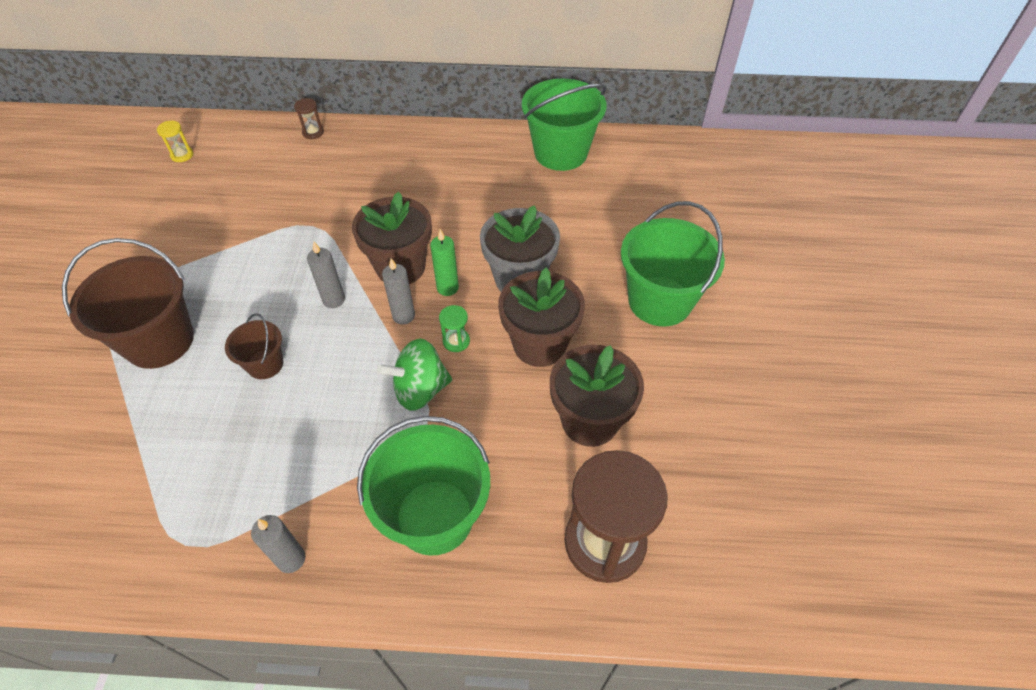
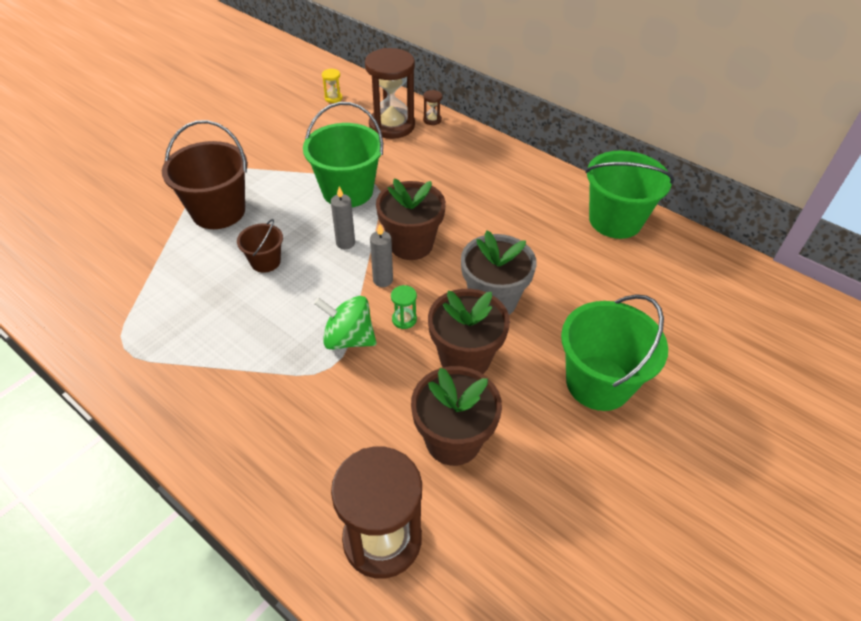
camera: 35 degrees right, 5 degrees down
grey candle [251,515,306,573] -> none
green bucket [357,416,490,556] -> green bucket moved to [303,102,383,207]
green candle [430,229,459,296] -> none
none -> brown hourglass [365,48,415,139]

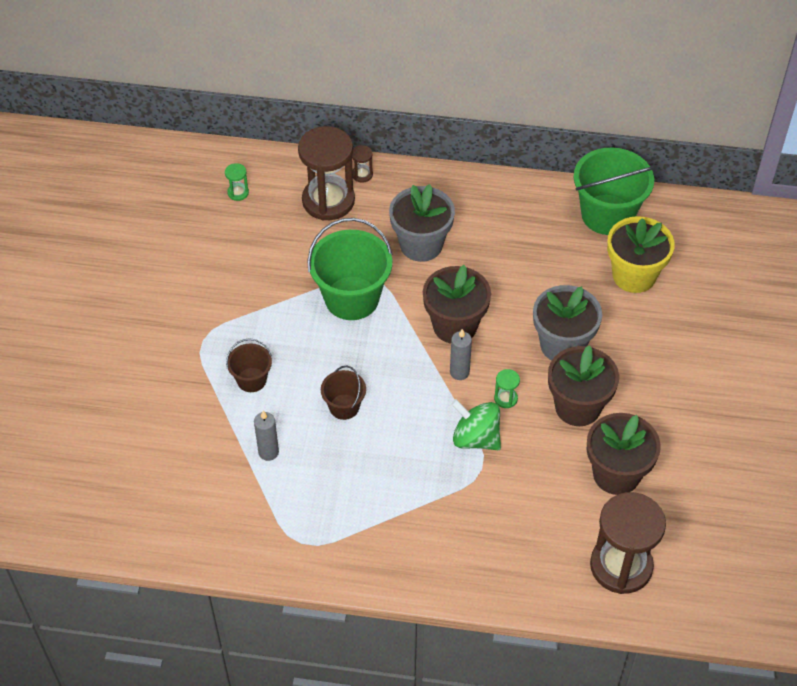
camera: 30 degrees left, 5 degrees up
brown bucket [162,120,248,229] -> brown bucket [226,338,272,392], size x0.52
green spinning top [314,296,376,350] -> green spinning top turned 45 degrees clockwise [451,399,501,450]
yellow hourglass [322,69,342,103] -> green hourglass [225,163,249,201]
grey candle [331,186,355,249] -> grey candle moved to [254,411,279,461]
green bucket [561,294,668,411] -> none
none -> grey flower pot [389,184,455,262]
none -> yellow flower pot [607,216,675,293]

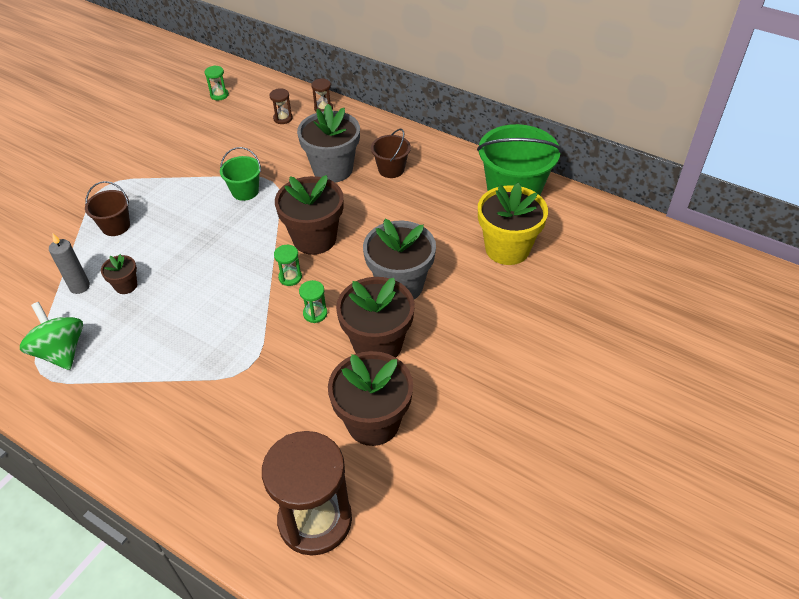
camera: 25 degrees right, 5 degrees down
brown hourglass [298,126,355,220] -> brown hourglass [269,88,292,124], size x0.41
green bucket [307,218,393,320] -> green bucket [220,147,261,201], size x0.52
brown bucket [321,366,366,420] -> brown bucket moved to [371,129,411,178]
grey candle [450,329,472,380] -> green hourglass [274,245,302,286]
green spinning top [451,399,501,450] -> green spinning top moved to [20,302,83,370]
none -> brown flower pot [101,254,137,294]

